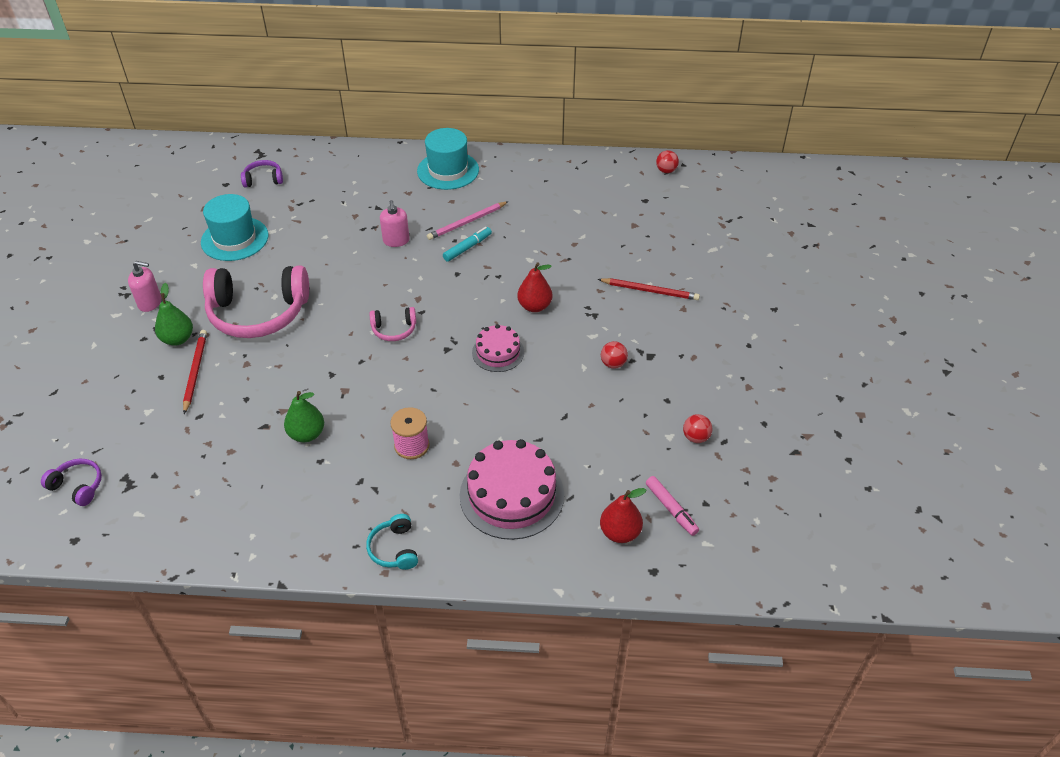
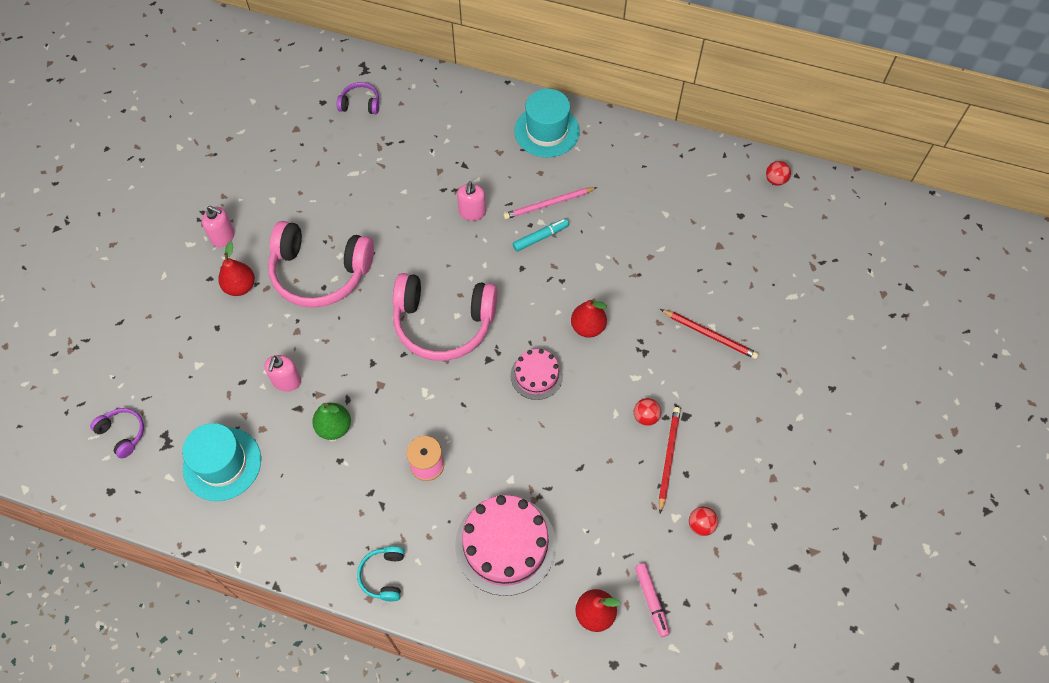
camera: 15 degrees right, 15 degrees up
green pear [155,283,193,346] -> red pear [218,241,255,296]
red pencil [183,330,207,414] -> red pencil moved to [659,407,681,514]
turquoise hat [201,194,268,261] -> turquoise hat moved to [182,423,261,501]
pink headphones [370,307,416,341] -> pink headphones [393,273,498,361], size x2.21
none -> pink soap dispenser [264,355,301,392]

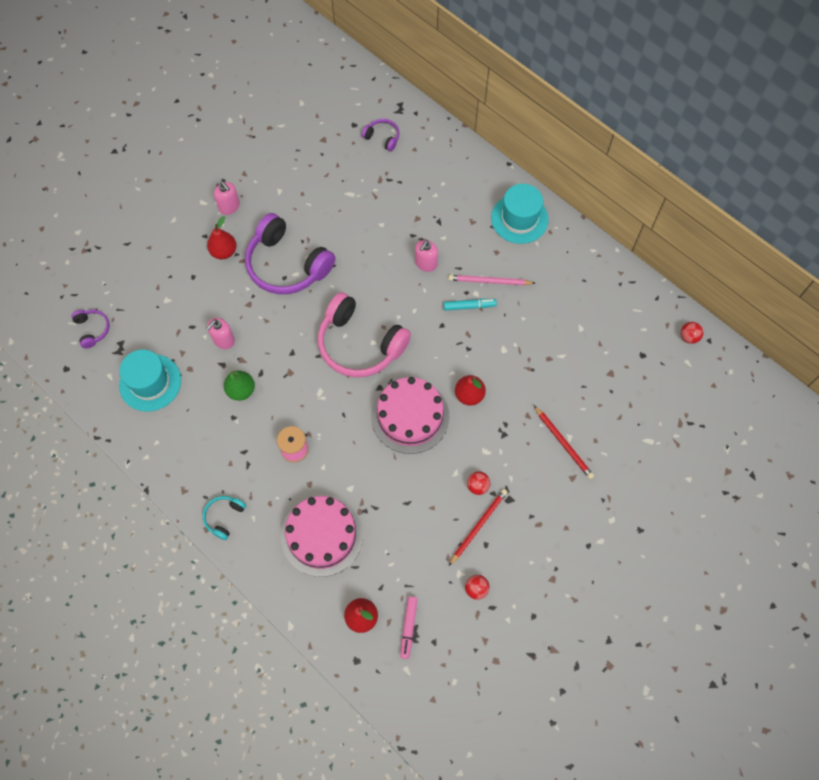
camera: 25 degrees right, 5 degrees up
pink headphones [268,221,374,308] -> purple headphones [245,213,335,294]
pink cake [510,349,563,400] -> pink cake [371,377,450,454], size x1.77

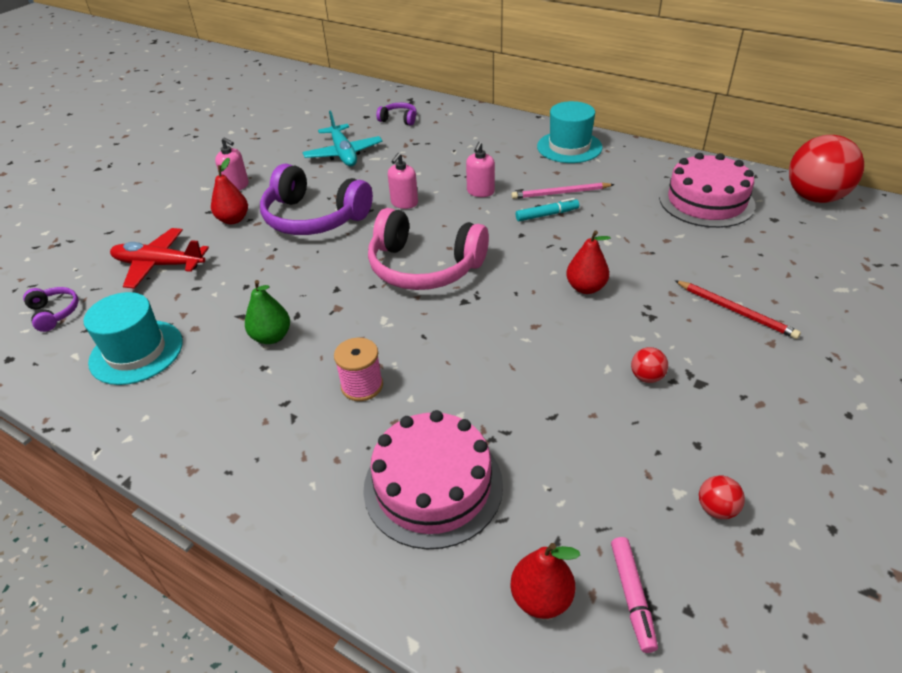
camera: 10 degrees left, 25 degrees down
turquoise headphones [202,496,246,540] -> none
pink soap dispenser [206,318,235,349] -> pink soap dispenser moved to [388,153,418,209]
pink cake [371,377,450,454] -> pink cake moved to [659,153,756,228]
red pencil [449,489,508,566] -> none
red ball [681,322,704,344] -> red ball [789,135,864,203], size x2.42
none -> red plane [110,228,209,289]
none -> turquoise plane [303,110,383,166]

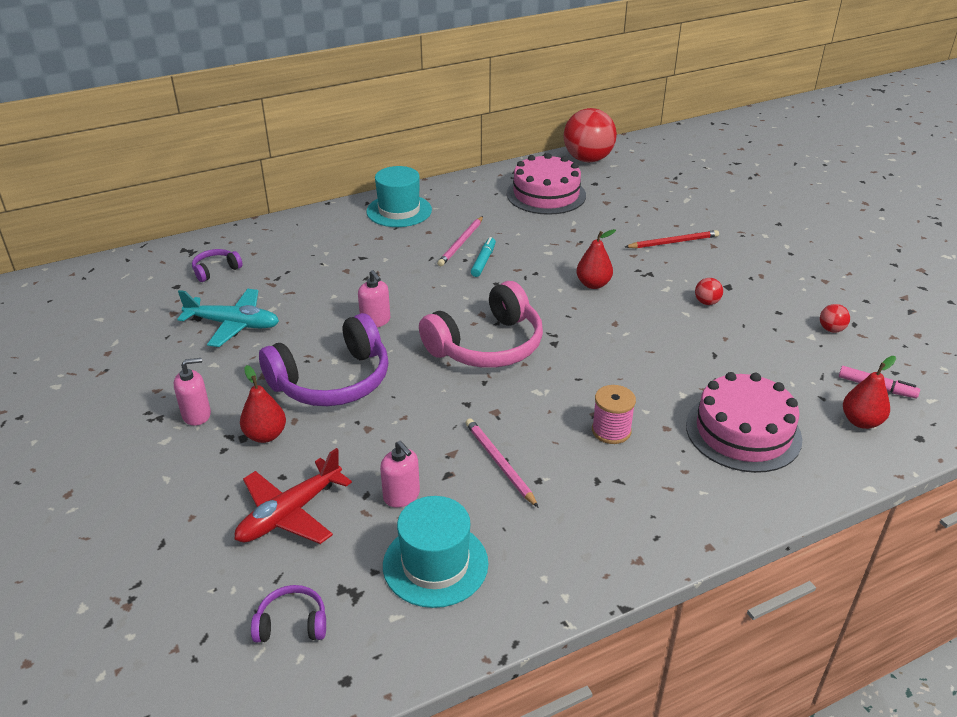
camera: 60 degrees left, 5 degrees down
green pear [245,280,290,344] -> pink pencil [466,418,539,508]
pink soap dispenser [466,142,495,197] -> pink soap dispenser moved to [380,441,420,507]

